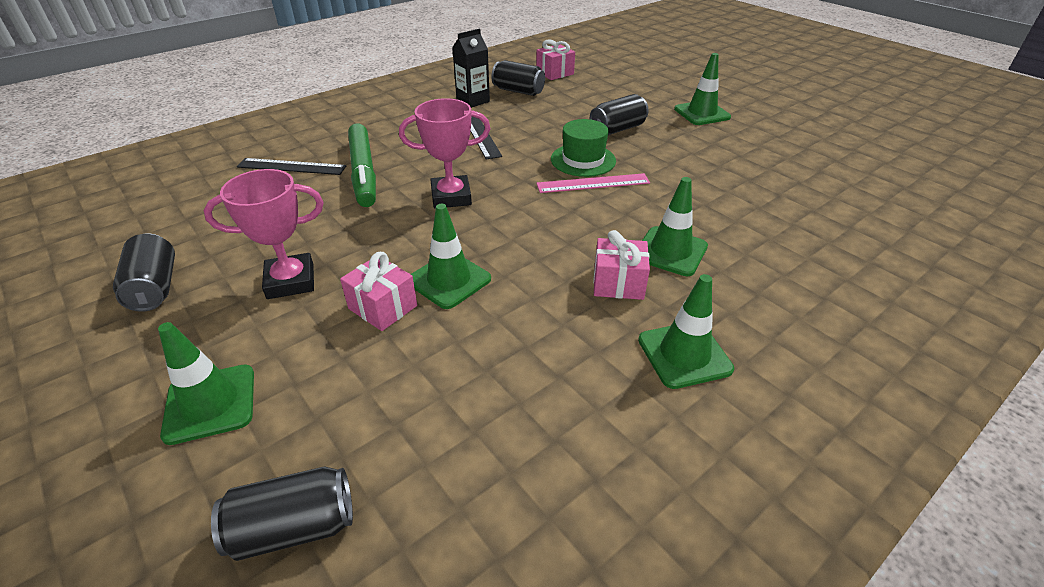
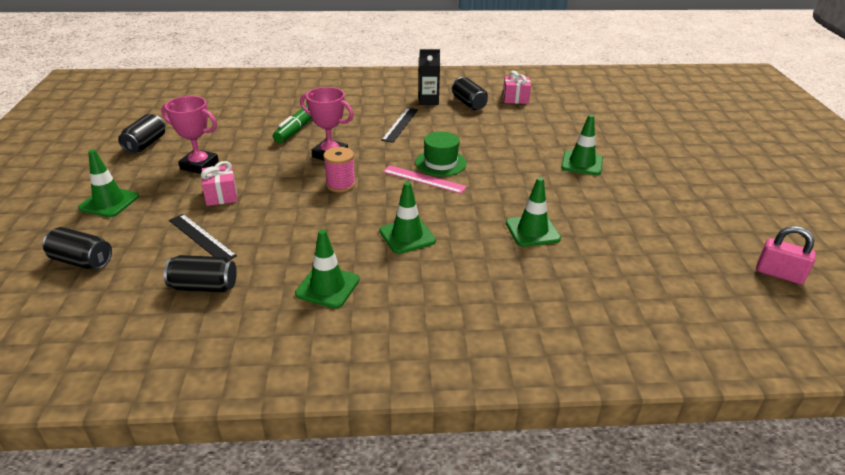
camera: 35 degrees right, 5 degrees down
black ruler [237,158,346,175] -> black ruler moved to [169,214,237,260]
green traffic cone [411,204,491,309] -> green traffic cone moved to [506,177,561,247]
black can [590,94,649,135] -> black can moved to [164,255,237,293]
pink gift [593,230,650,300] -> none
none -> pink spool [323,147,356,192]
none -> pink padlock [756,226,816,284]

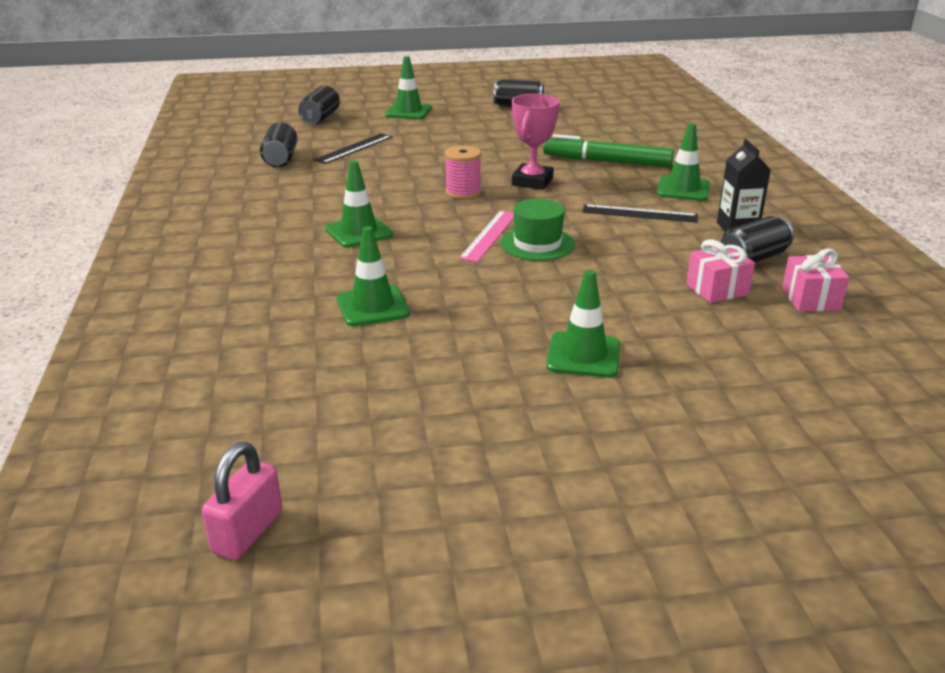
camera: 85 degrees right, 5 degrees down
pink trophy [161,96,219,174] -> none
pink gift [201,161,237,206] -> pink gift moved to [686,239,755,303]
green traffic cone [295,229,359,309] -> green traffic cone moved to [657,123,710,201]

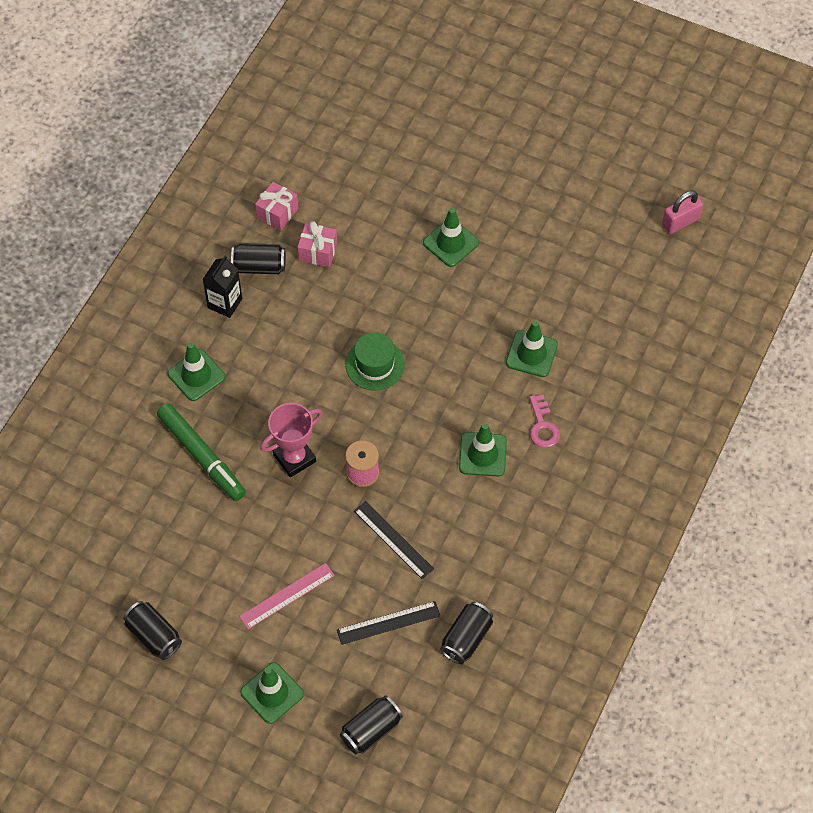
camera: 145 degrees left, 30 degrees up
pink ruler [459,210,514,262] -> pink ruler moved to [239,563,335,629]
black ruler [582,204,698,223] -> black ruler moved to [354,501,434,579]
none -> pink key [529,395,560,448]

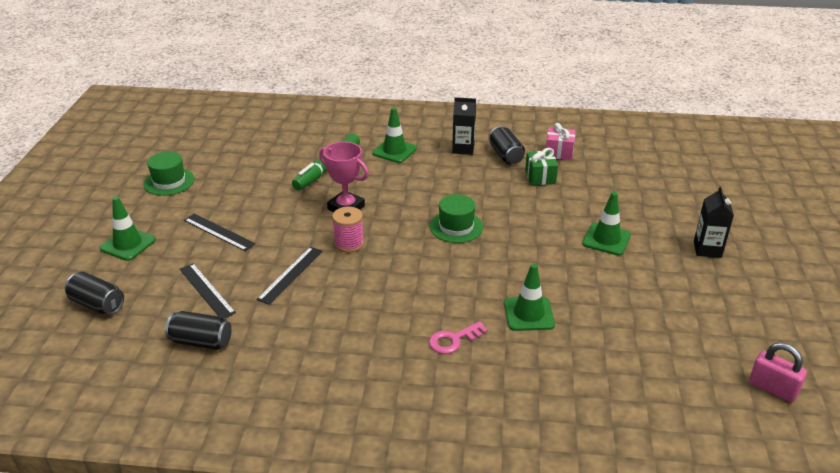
camera: 70 degrees right, 25 degrees down
black can [123,601,182,660] -> green hat [144,152,195,196]
pink ruler [239,563,335,629] -> black ruler [184,213,255,251]
pink gift [298,221,337,267] -> green gift [525,148,558,185]
green traffic cone [459,423,507,476] -> none
none -> black carton [694,187,734,258]

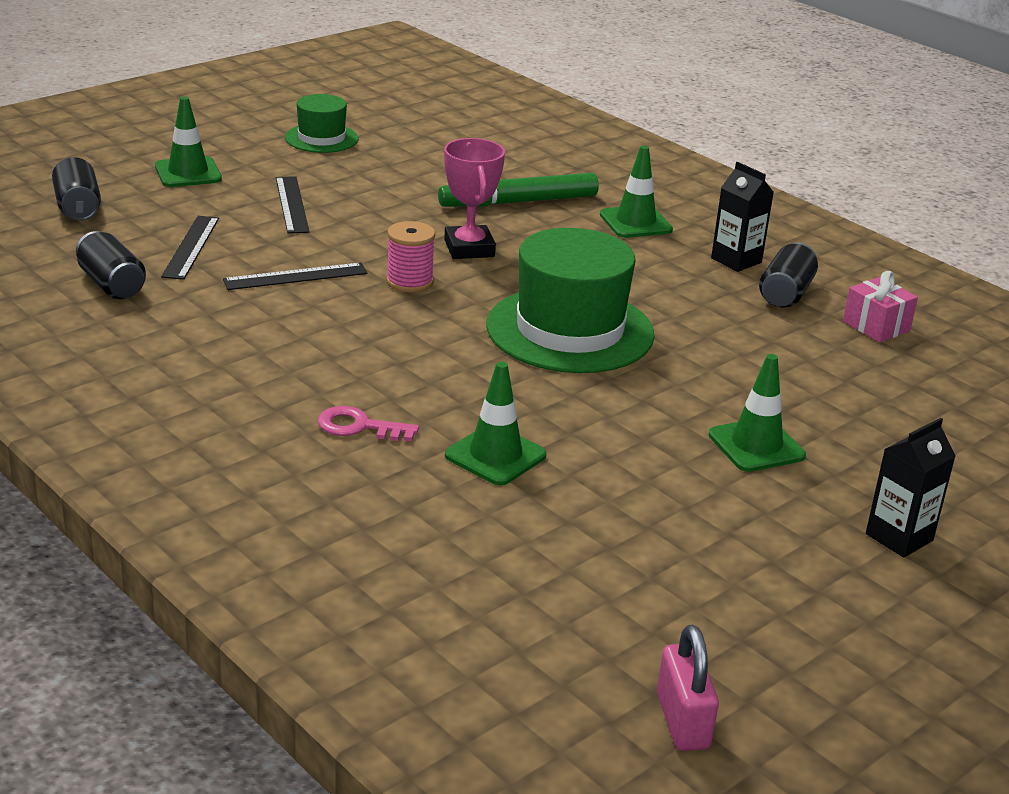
camera: 40 degrees right, 5 degrees down
green hat [430,194,483,243] -> green hat [486,228,654,373], size x1.85
green gift [525,148,558,185] -> none

